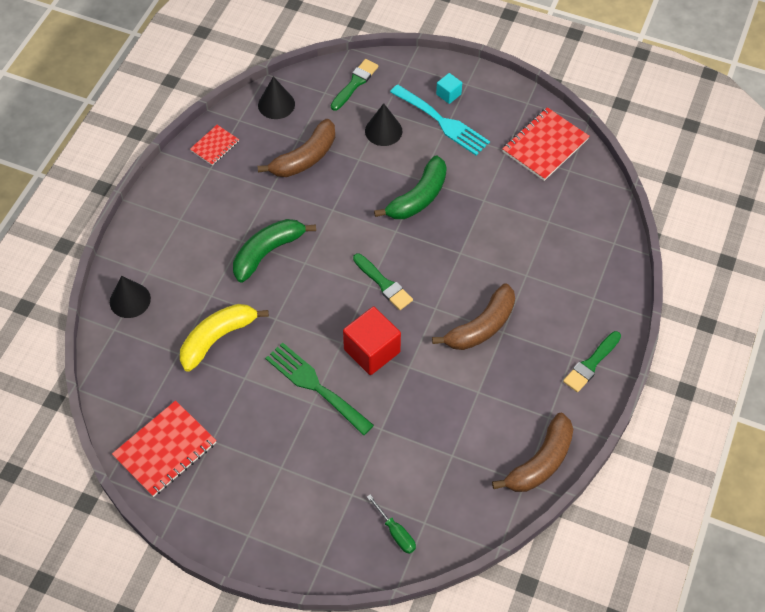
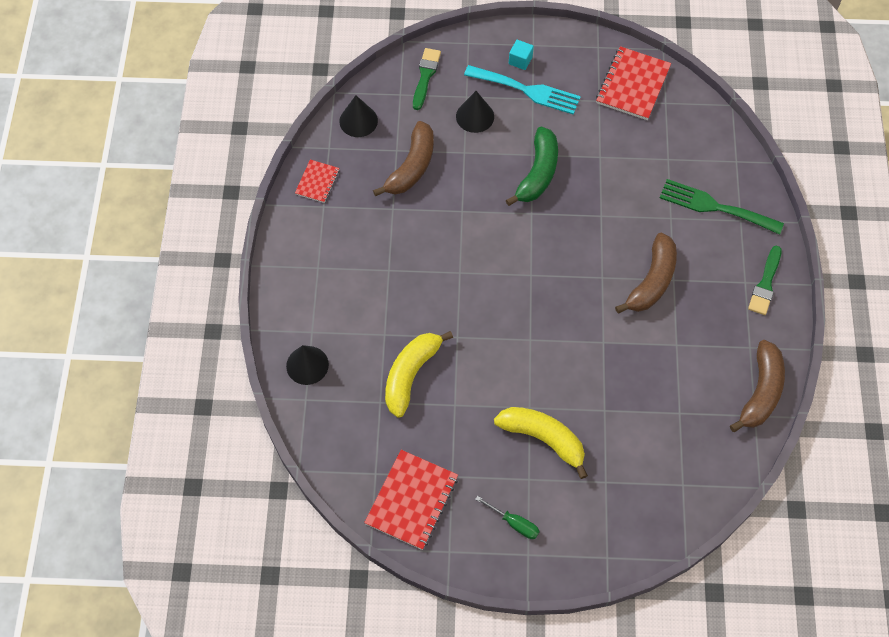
camera: 20 degrees left, 5 degrees up
green banana [233,219,316,283] -> none
green fork [265,342,374,436] -> green fork moved to [659,179,784,235]
red cube [343,307,401,375] -> none
green brush [353,254,413,310] -> none
green screwdriver [367,494,416,554] -> green screwdriver moved to [475,496,540,539]
none -> yellow banana [494,407,588,479]

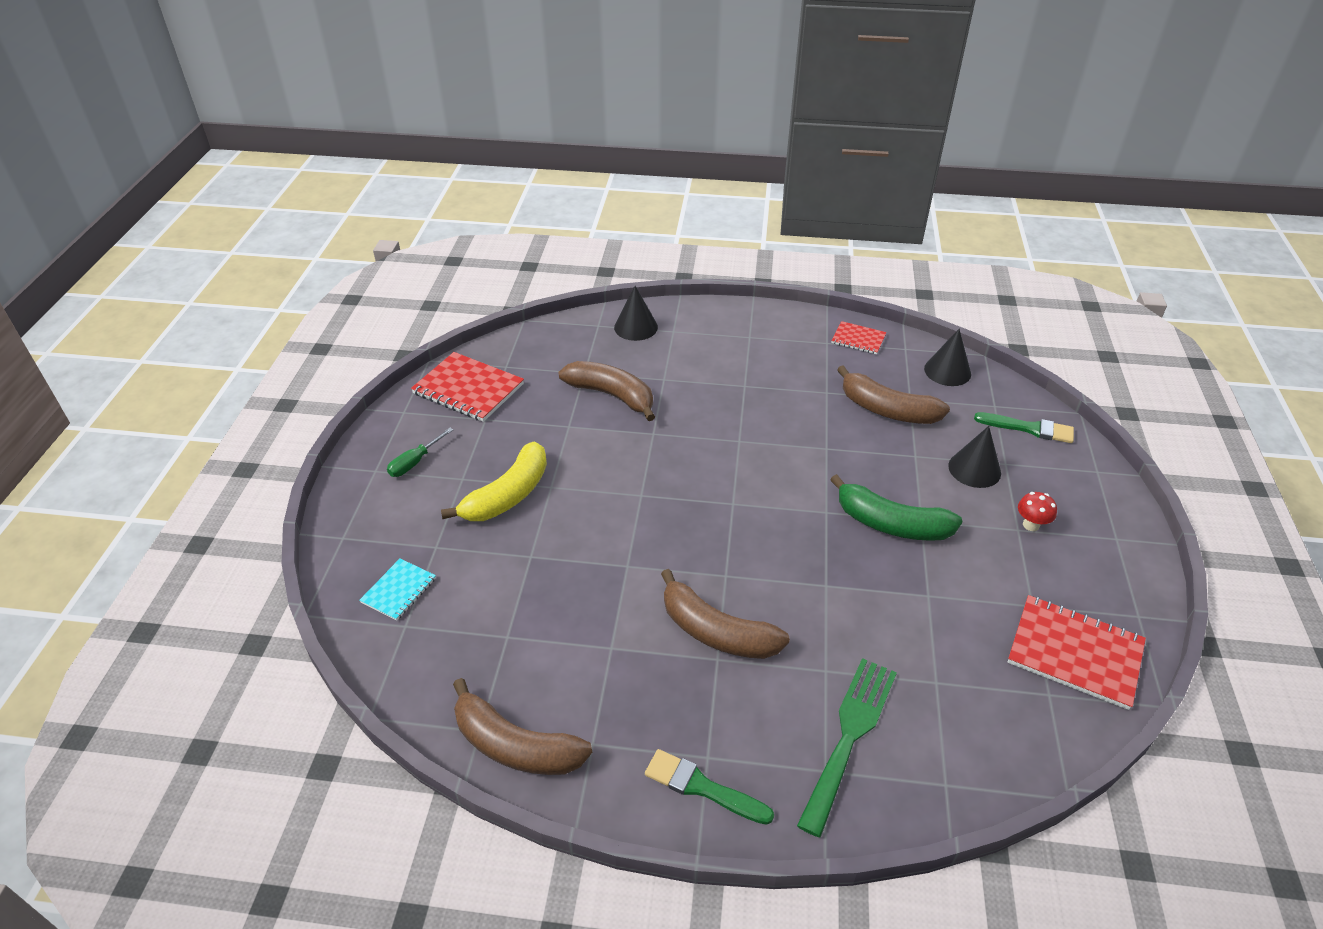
camera: 95 degrees right, 20 degrees down
yellow banana [385,331,453,418] -> brown banana [558,361,655,421]
turquoise fork [464,65,581,115] -> red mushroom [1018,492,1057,531]
turquoise cube [509,40,534,70] -> none
none -> turquoise notebook [359,559,436,621]

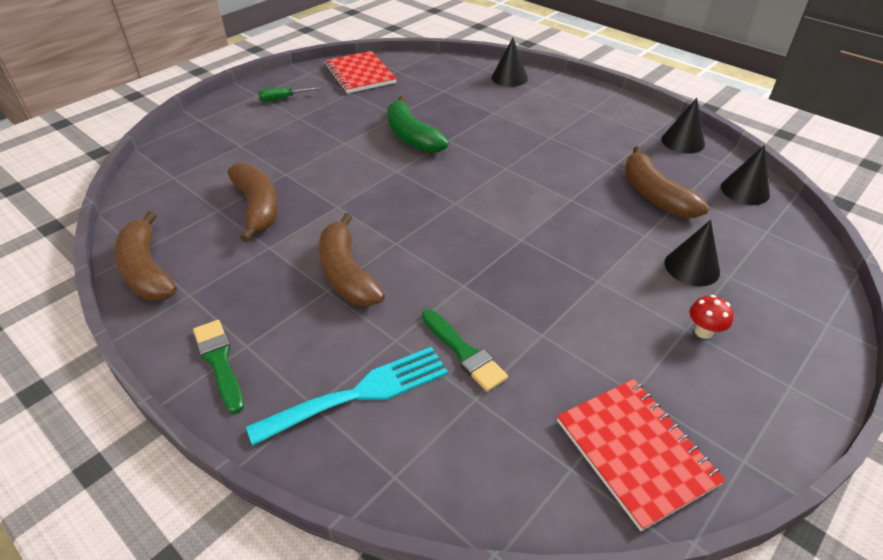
camera: 35 degrees right, 0 degrees up
turquoise notebook [359,559,436,621] -> none
yellow banana [441,442,547,521] -> none
brown banana [558,361,655,421] -> brown banana moved to [228,163,278,242]
green fork [797,658,897,837] -> turquoise fork [246,347,448,446]
green banana [830,474,963,541] -> green banana moved to [387,96,449,153]
red notebook [831,321,887,354] -> black cone [661,98,705,154]
green brush [974,412,1074,443] -> green brush moved to [422,309,508,392]

